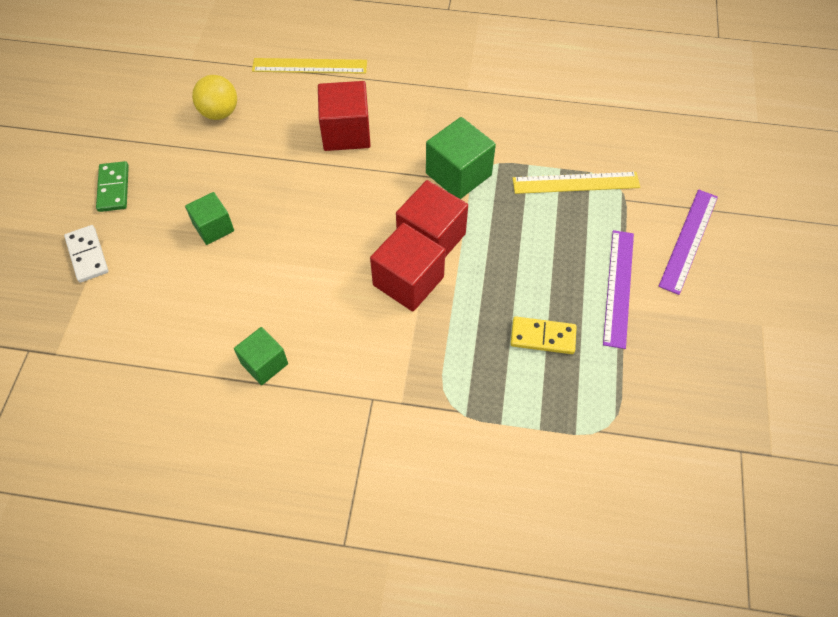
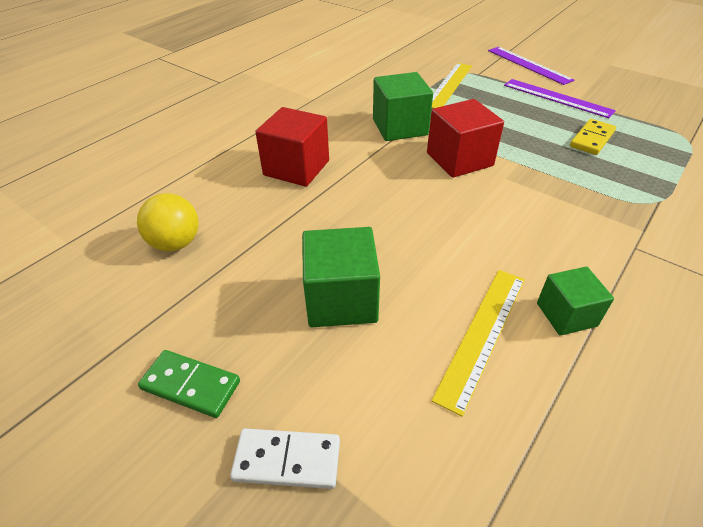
camera: 60 degrees left, 15 degrees down
green cube [185,192,234,245] -> green cube [302,227,380,327], size x1.59
yellow ruler [252,58,367,74] -> yellow ruler moved to [431,270,525,417]
red cube [370,223,445,312] -> none

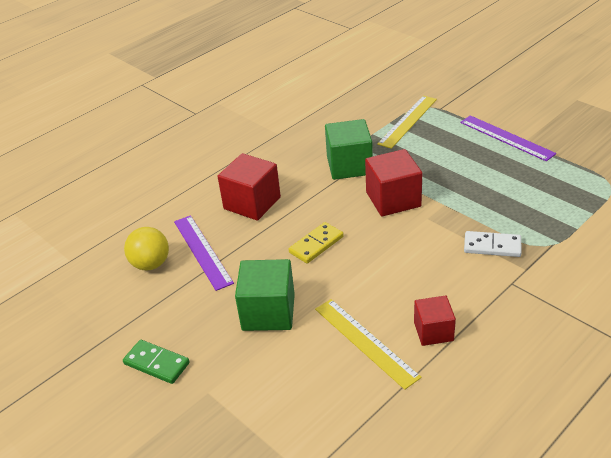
camera: 10 degrees right, 5 degrees down
white domino [230,428,340,489] -> white domino moved to [464,231,522,257]
yellow ruler [431,270,525,417] -> yellow ruler turned 75 degrees counterclockwise [315,299,422,390]
purple ruler [488,47,574,85] -> purple ruler moved to [174,215,234,291]
green cube [537,267,614,336] -> red cube [414,295,456,346]
yellow domino [570,119,616,155] -> yellow domino moved to [289,222,344,264]

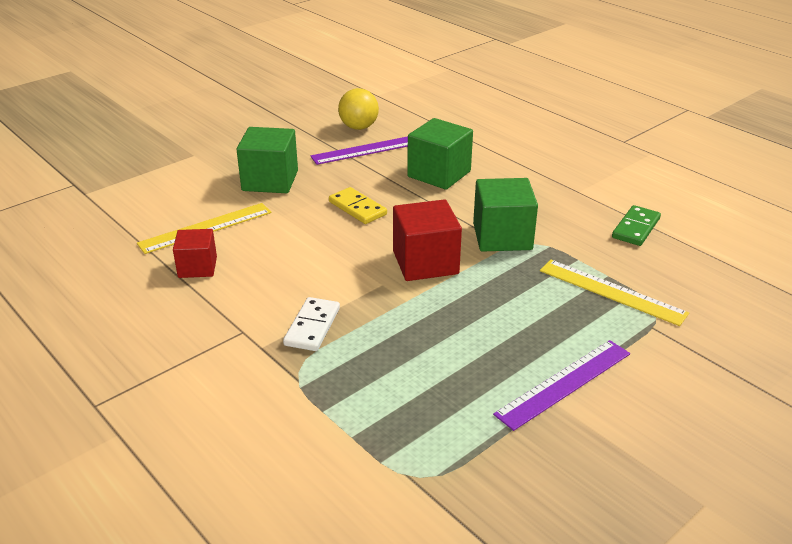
camera: 90 degrees right, 5 degrees down
green domino [123,340,190,384] -> green domino moved to [612,205,661,246]
red cube [218,153,281,221] -> green cube [407,118,473,190]

